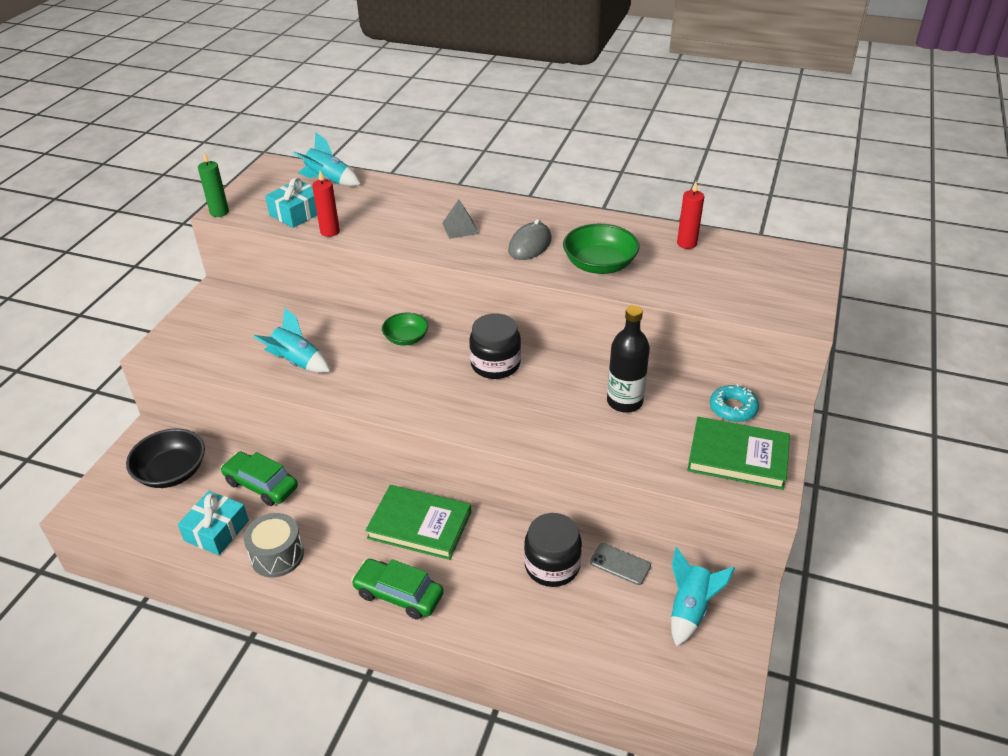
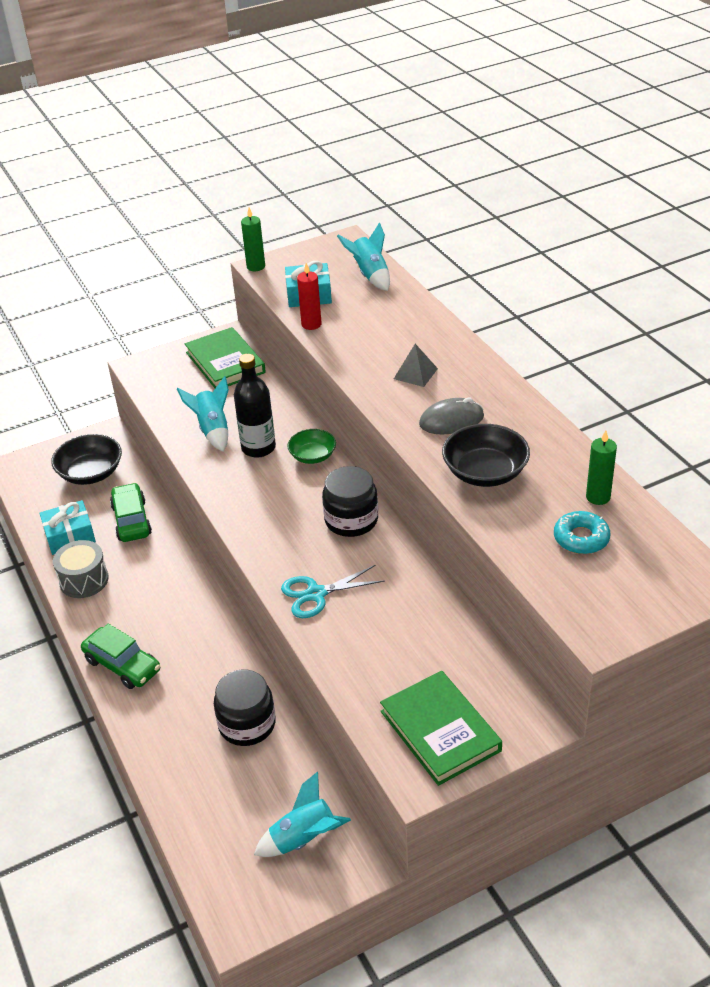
camera: 45 degrees right, 0 degrees up
green car [351,559,444,620] -> green car turned 150 degrees clockwise [81,624,160,689]
green book [365,485,471,560] -> green book moved to [185,327,266,388]
green bowl [563,224,639,274] -> black bowl [442,424,530,487]
grey phone [590,543,651,585] -> none
black bottle [607,305,650,413] -> black bottle moved to [234,354,276,458]
red candle [677,181,704,249] -> green candle [586,430,617,505]
turquoise donut [710,384,759,422] -> turquoise donut moved to [554,511,610,554]
none -> turquoise scissors [281,565,385,618]

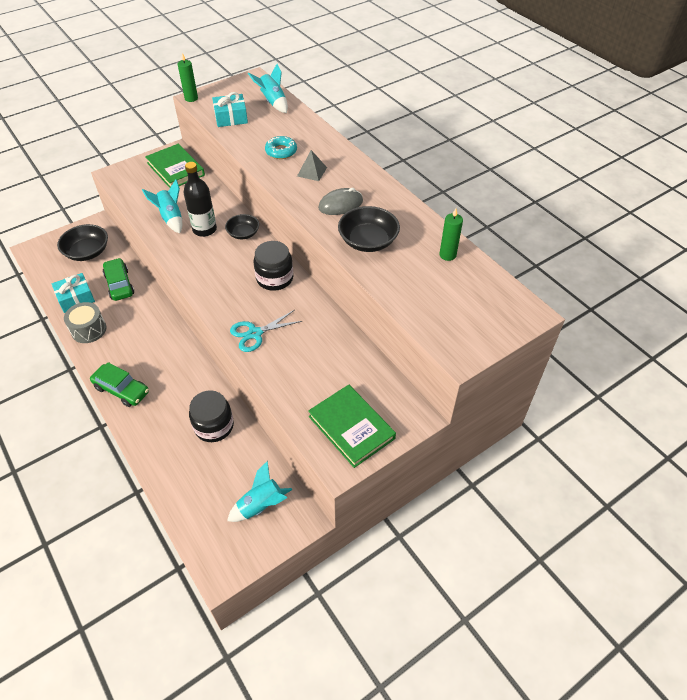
camera: 10 degrees left, 10 degrees up
green bowl [287,429,336,464] -> black bowl [225,214,259,239]
red candle [297,263,322,330] -> none
turquoise donut [554,511,610,554] -> turquoise donut moved to [265,136,297,159]

